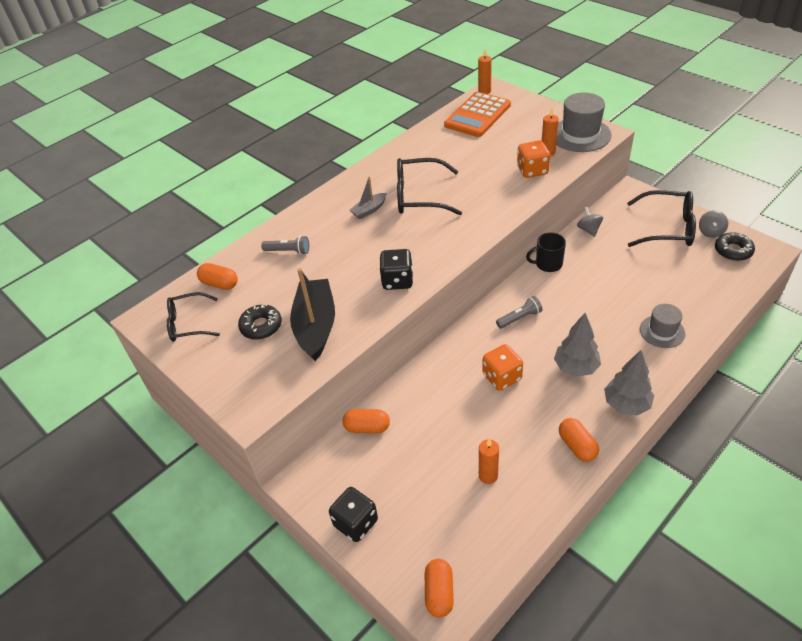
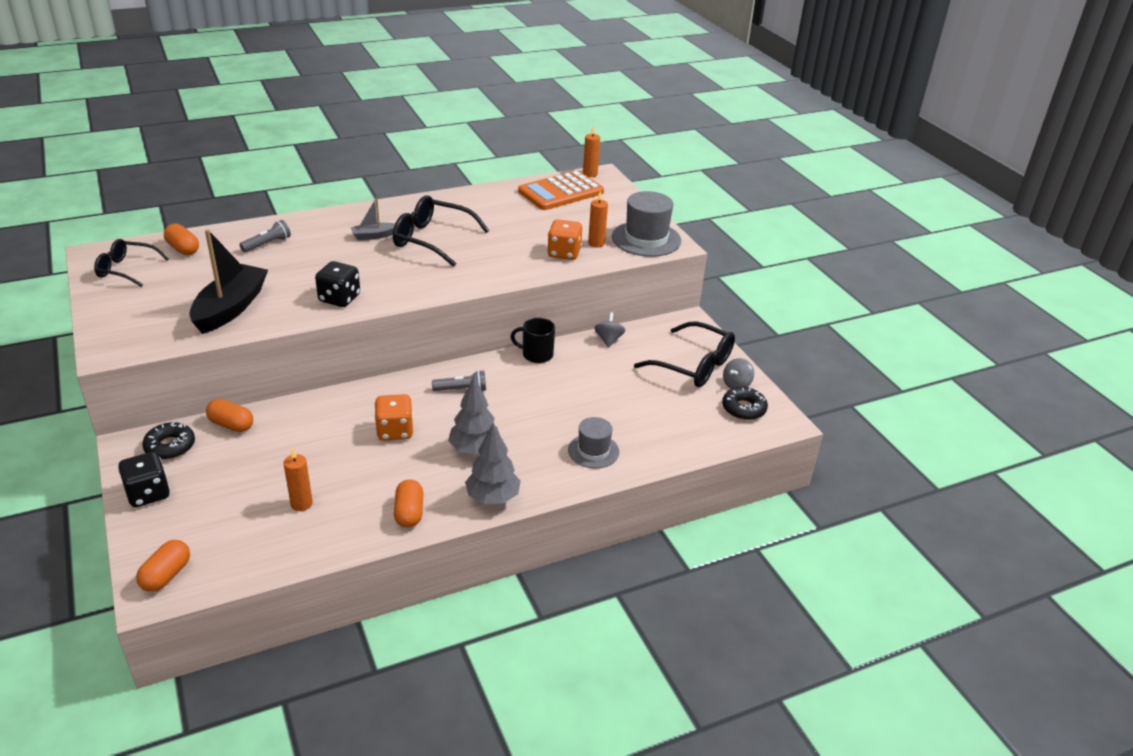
camera: 15 degrees right, 10 degrees down
black donut [238,304,282,340] -> black donut moved to [142,422,195,460]
grey flashlight [261,236,309,255] -> grey flashlight turned 75 degrees counterclockwise [239,220,291,252]

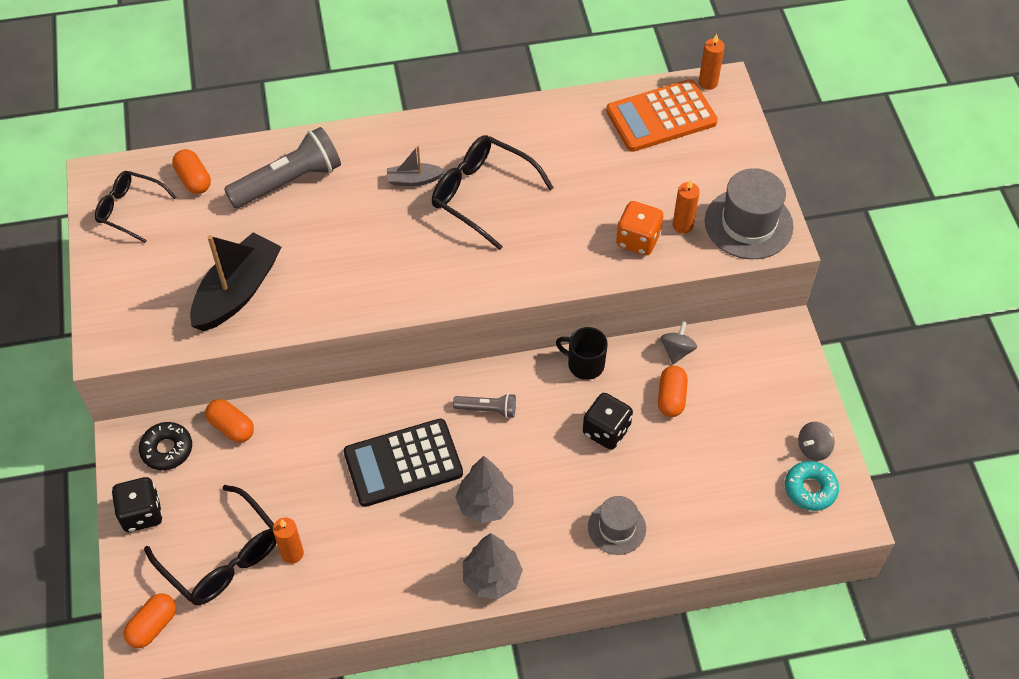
camera: 15 degrees right, 20 degrees up
grey flashlight [239,220,291,252] -> grey flashlight [224,127,341,208], size x1.93
black dice [315,261,360,307] -> black dice moved to [583,393,633,450]
orange dice [375,394,413,441] -> black calculator [344,418,463,507]
orange capsule [394,479,423,528] -> orange capsule moved to [658,366,688,417]
black glasses [634,321,735,387] -> black glasses moved to [144,485,277,605]
black donut [722,387,768,420] -> turquoise donut [785,461,839,511]

